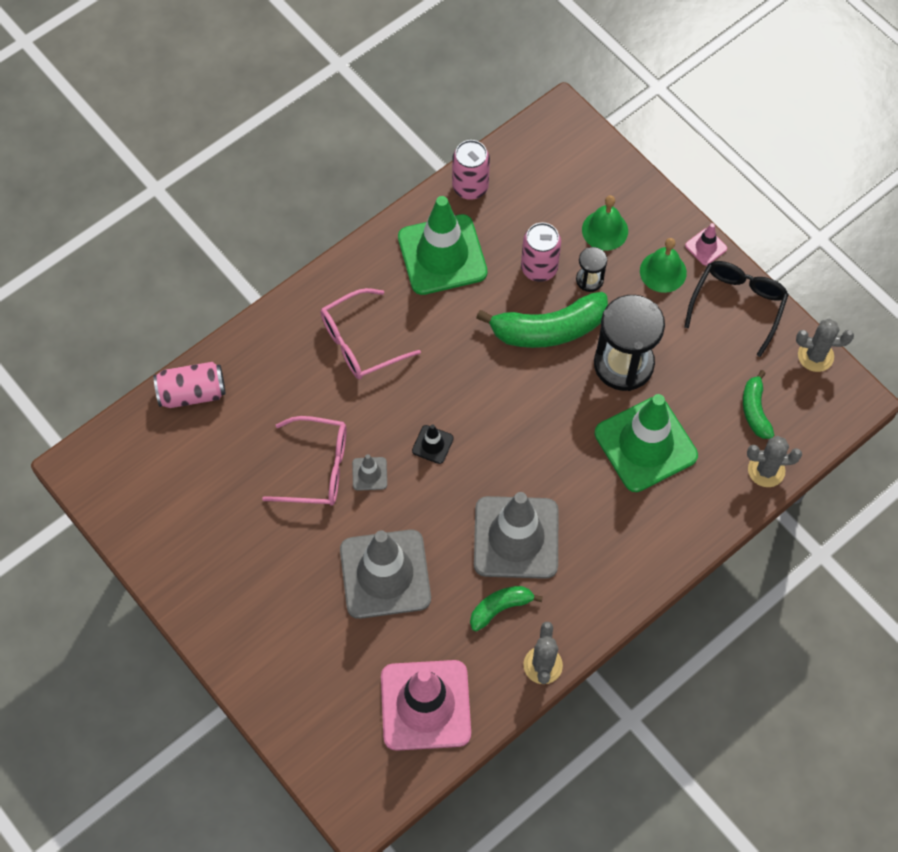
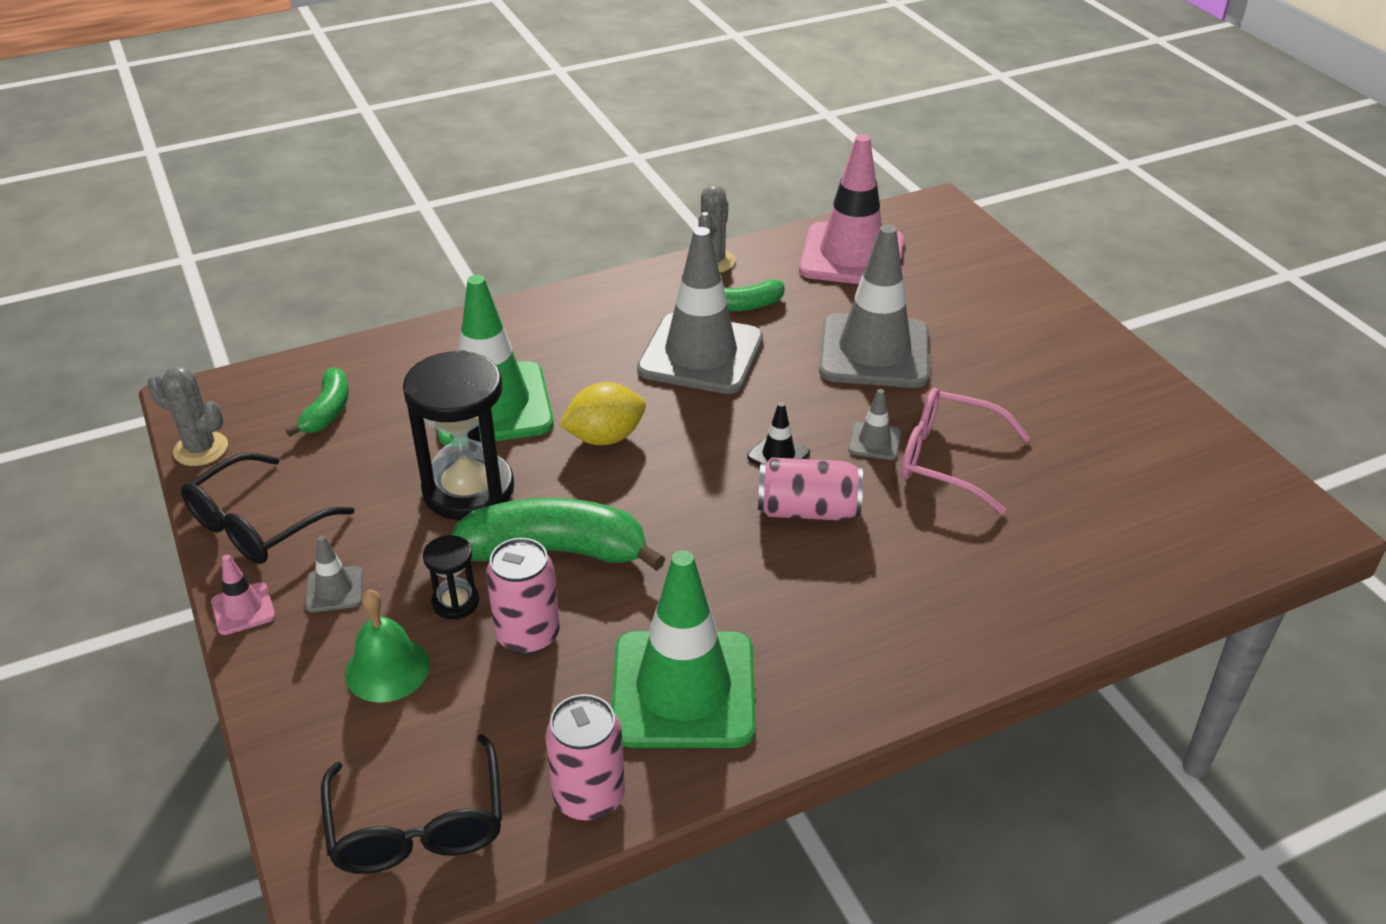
camera: 165 degrees left, 25 degrees down
pink can [154,362,226,408] -> pink can moved to [758,457,863,521]
pink glasses [321,288,421,379] -> none
green bell [640,238,687,293] -> grey traffic cone [305,535,363,612]
grey cactus [747,436,802,487] -> none
none -> black glasses [321,734,502,874]
none -> yellow lemon [559,382,646,445]

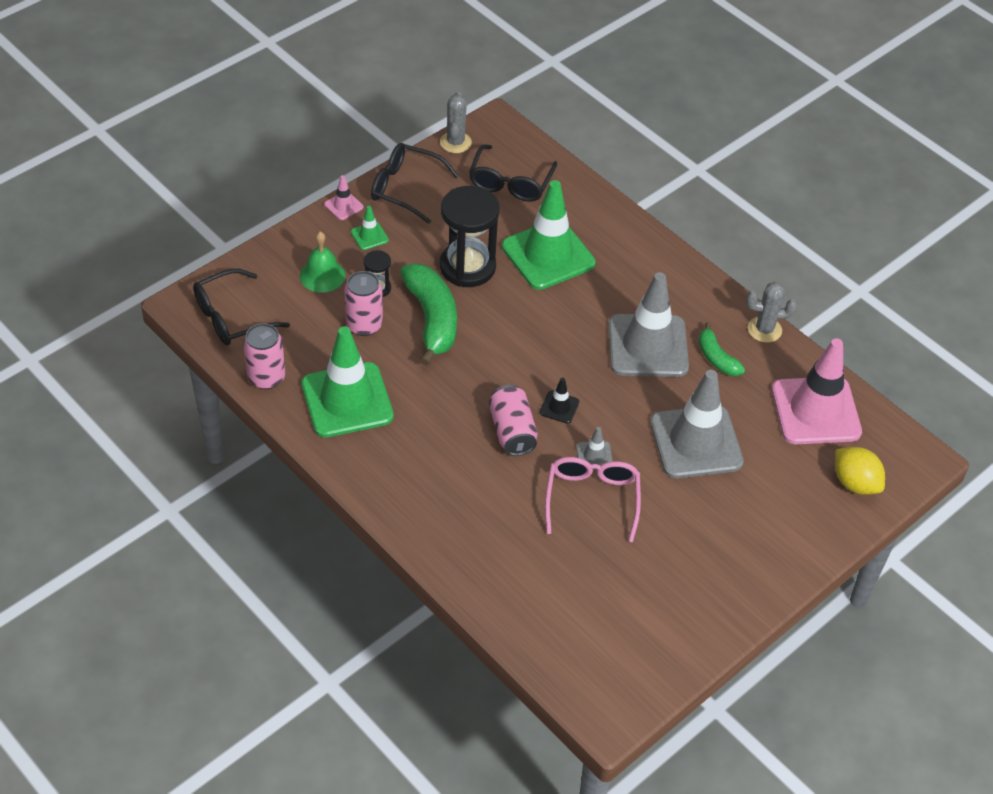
camera: 70 degrees right, 10 degrees up
green banana [286,367,349,437] -> black glasses [469,144,557,202]
grey traffic cone [305,535,363,612] -> green traffic cone [351,206,389,250]
yellow lemon [559,382,646,445] -> yellow lemon moved to [835,447,885,495]

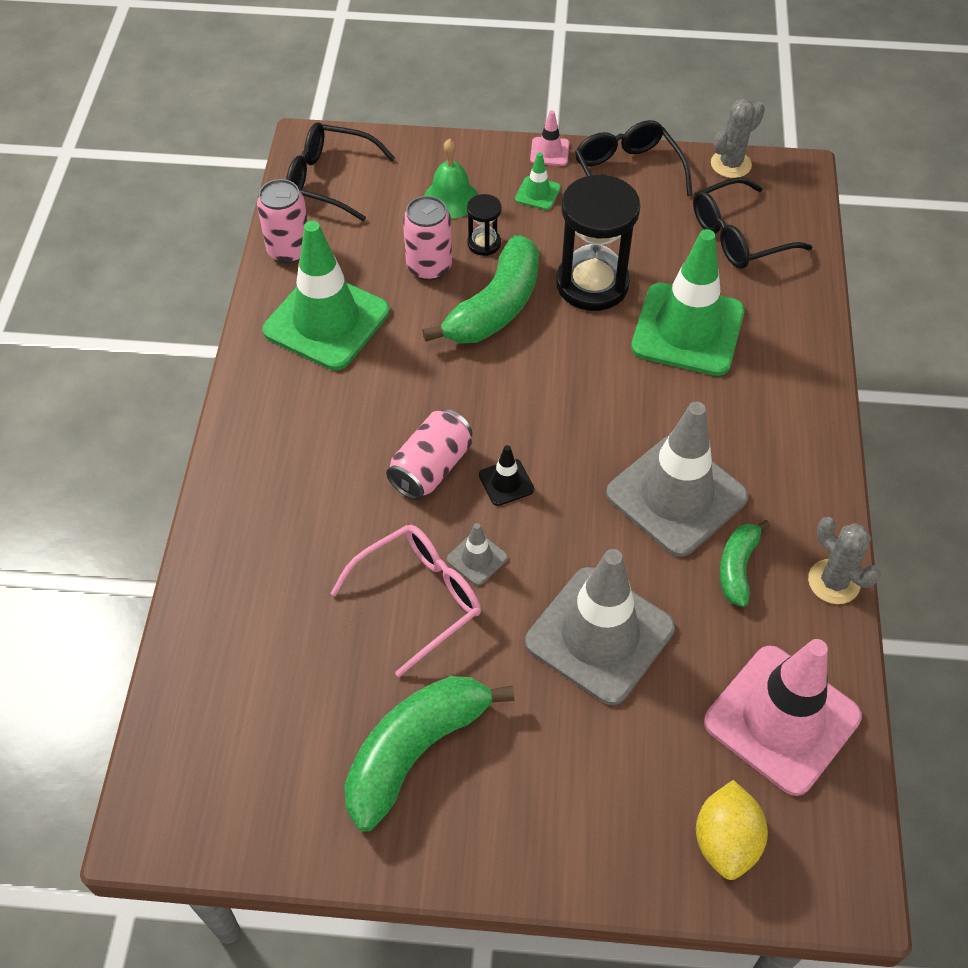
camera: 50 degrees right, 5 degrees up
none -> green banana [344,676,514,832]

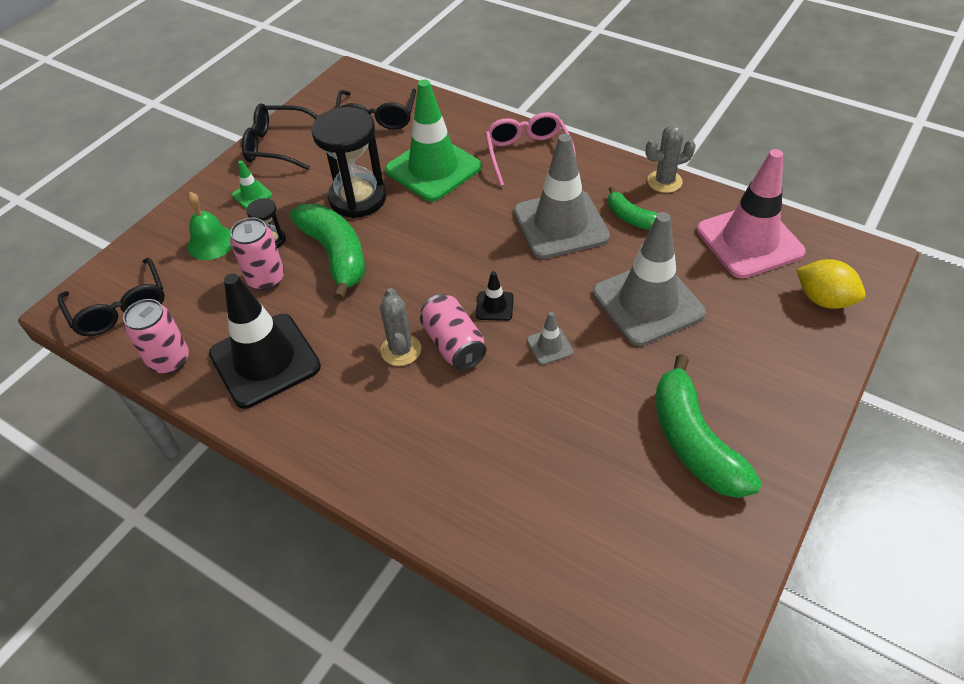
camera: 60 degrees left, 5 degrees down
green traffic cone [263,221,390,370] -> black traffic cone [209,273,321,409]
black glasses [286,122,395,221] -> black glasses turned 75 degrees counterclockwise [58,258,165,336]
pink glasses [331,525,481,677] -> pink glasses moved to [485,112,576,186]
pink traffic cone [530,111,569,166] -> none
grey cactus [711,99,765,178] -> grey cactus moved to [380,288,421,366]

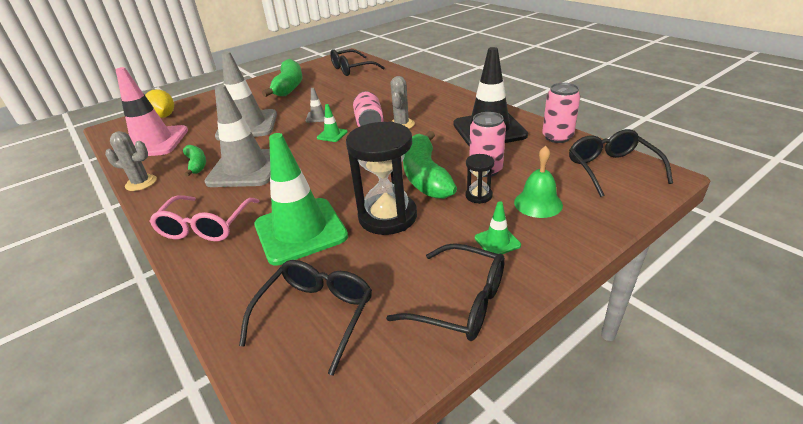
camera: 160 degrees left, 15 degrees down
black traffic cone [476,271,514,321] -> green traffic cone [317,104,348,142]
none -> black glasses [330,49,385,76]

